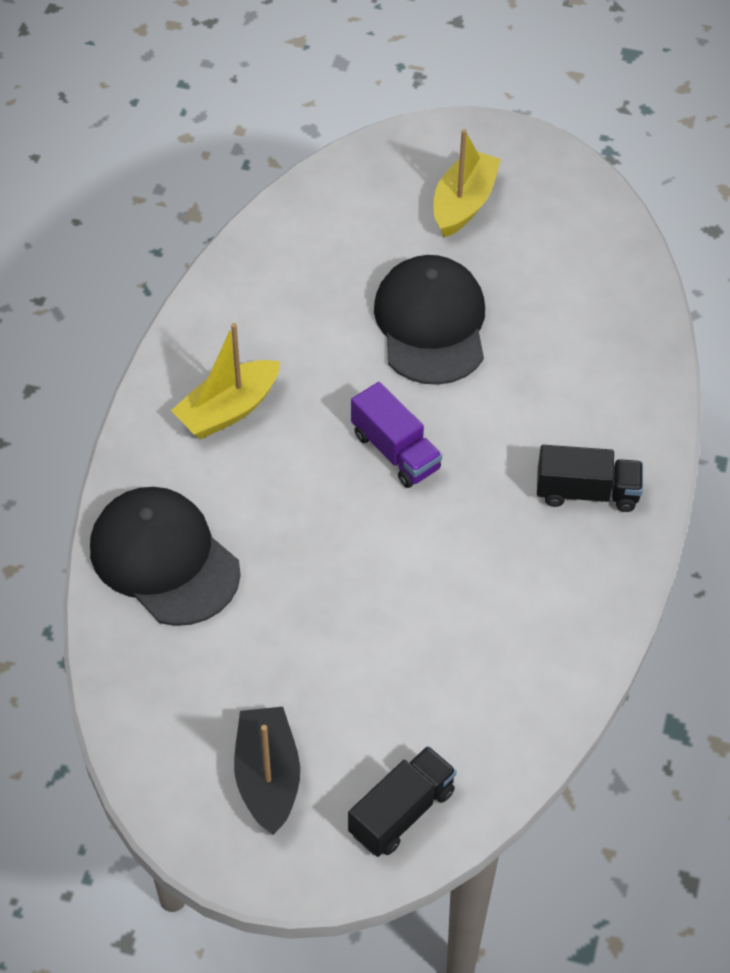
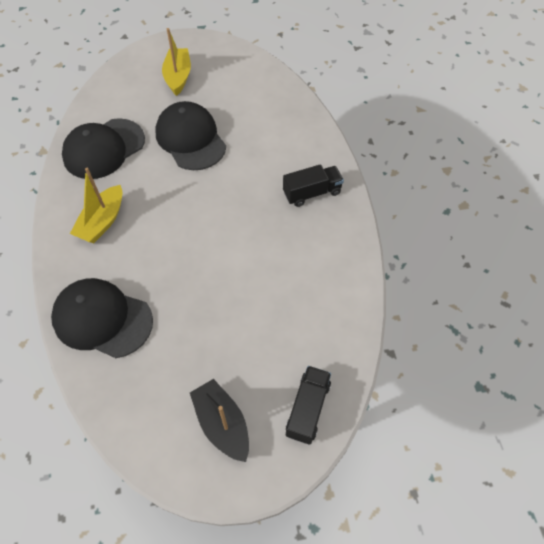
camera: 25 degrees left, 5 degrees up
purple truck [351,382,442,488] -> none
none -> black cap [62,118,145,179]

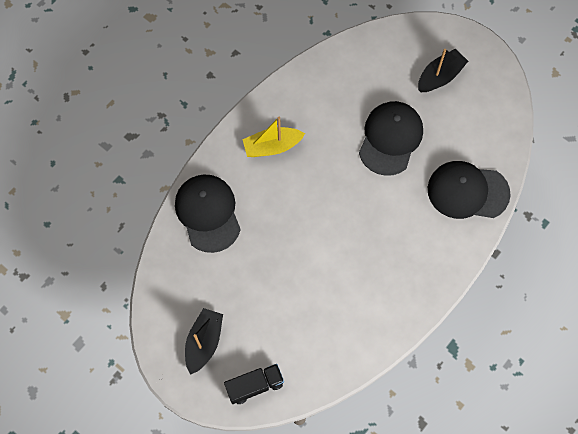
camera: 50 degrees right, 10 degrees up
black cap [62,118,145,179] -> black cap moved to [428,161,511,219]
yellow boat [162,28,191,96] -> black boat [418,49,468,92]
black truck [283,164,344,207] -> none

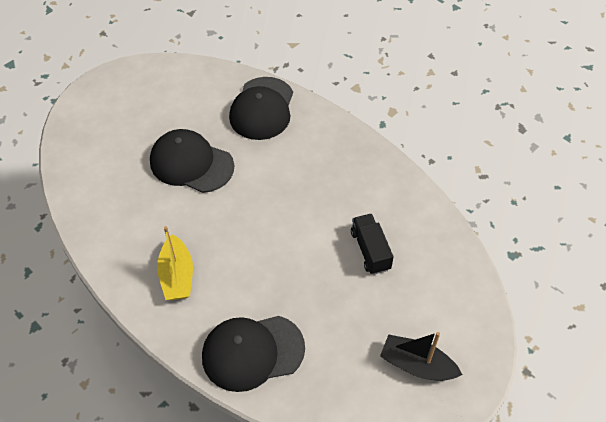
camera: 85 degrees left, 15 degrees down
black truck [224,364,284,404] -> black truck moved to [351,214,394,275]
black boat [418,49,468,92] -> none

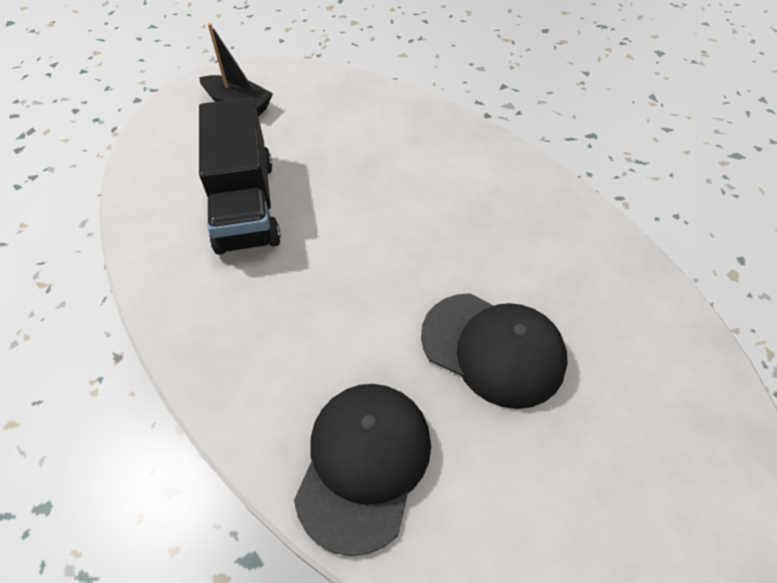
camera: 175 degrees left, 0 degrees up
yellow boat [157,226,193,300] -> none
black cap [202,316,305,392] -> none
black truck [351,214,394,275] -> black truck [199,98,281,255], size x1.88

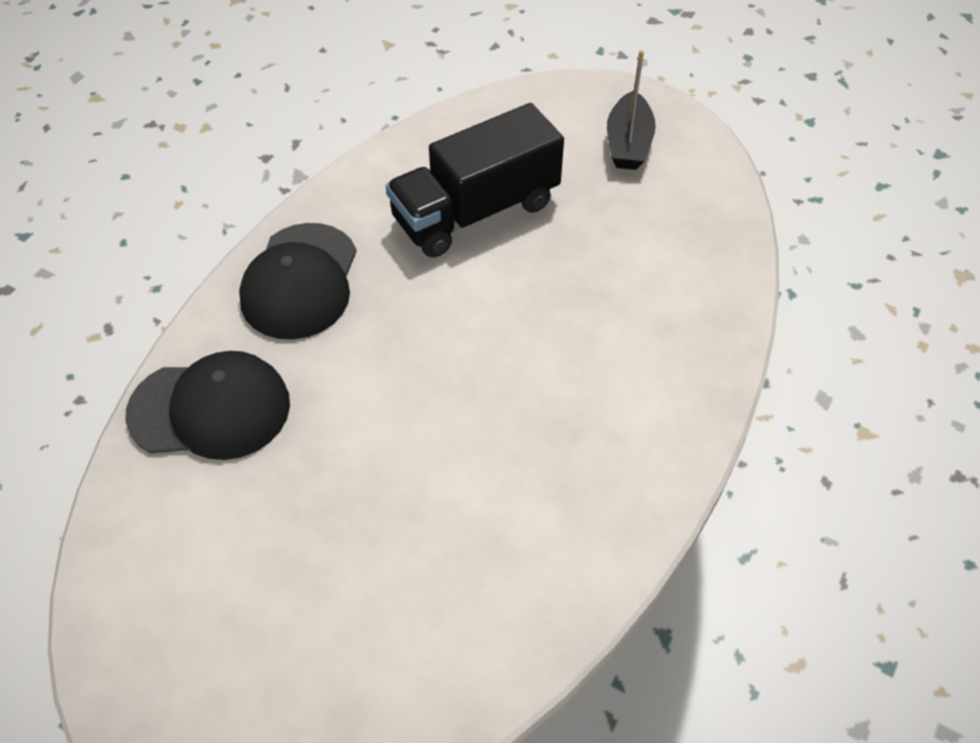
camera: 70 degrees right, 0 degrees up
black cap [421,293,568,409] -> black cap moved to [239,223,357,340]

